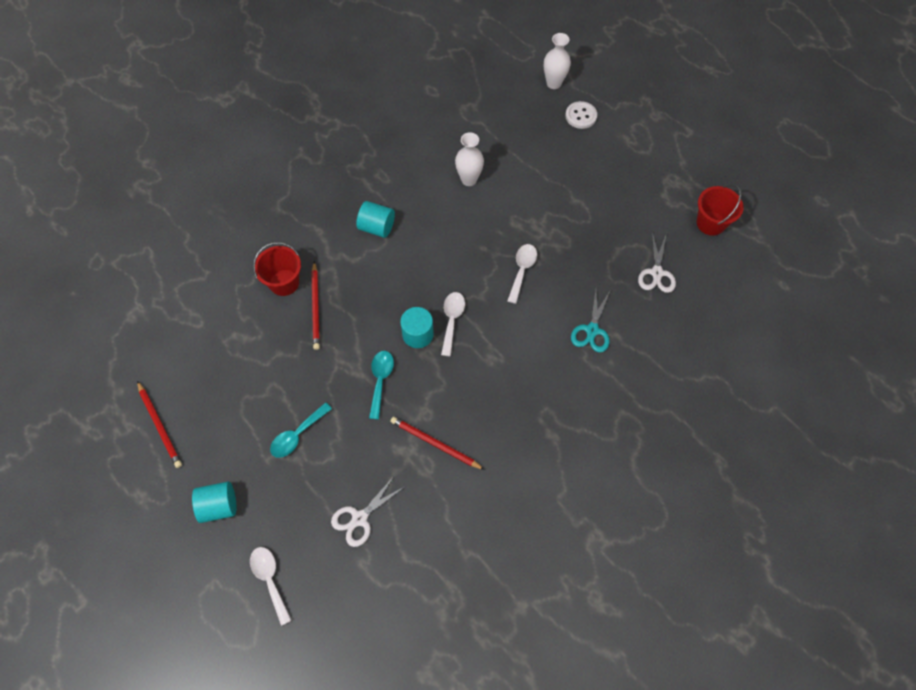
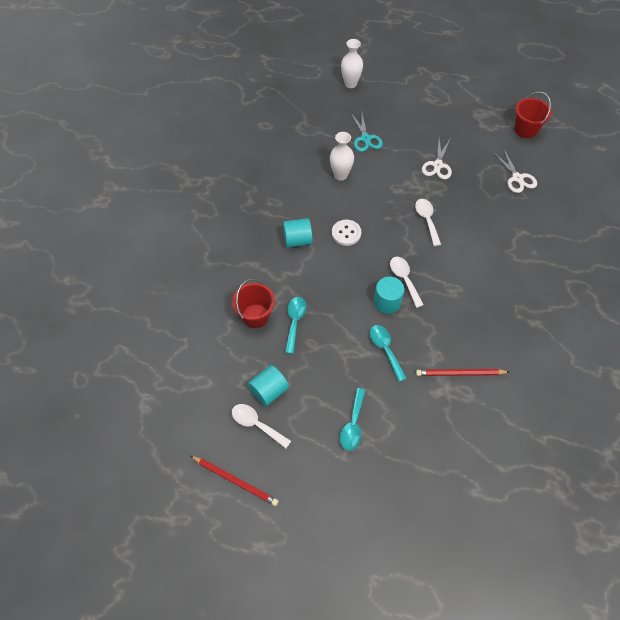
camera: 30 degrees left, 5 degrees down
turquoise cylinder [192,482,236,523] -> turquoise cylinder moved to [248,365,289,406]
white spoon [250,547,292,626] -> white spoon moved to [232,404,291,448]
red pencil [311,261,320,350] -> turquoise spoon [285,297,307,354]
white scissors [331,475,406,547] -> white scissors moved to [422,139,452,179]
white button [565,101,597,129] -> white button moved to [332,220,361,246]
turquoise scissors [571,290,610,352] -> turquoise scissors moved to [351,113,383,152]

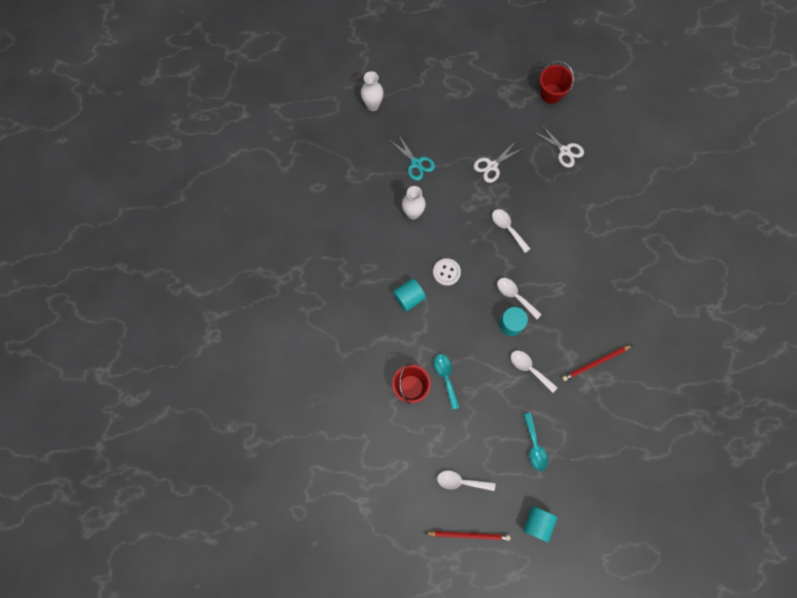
camera: 25 degrees left, 15 degrees up
turquoise cylinder [248,365,289,406] -> turquoise cylinder moved to [523,506,558,543]
turquoise spoon [370,325,407,382] -> white spoon [511,350,558,393]
white scissors [422,139,452,179] -> white scissors turned 60 degrees clockwise [473,141,523,183]

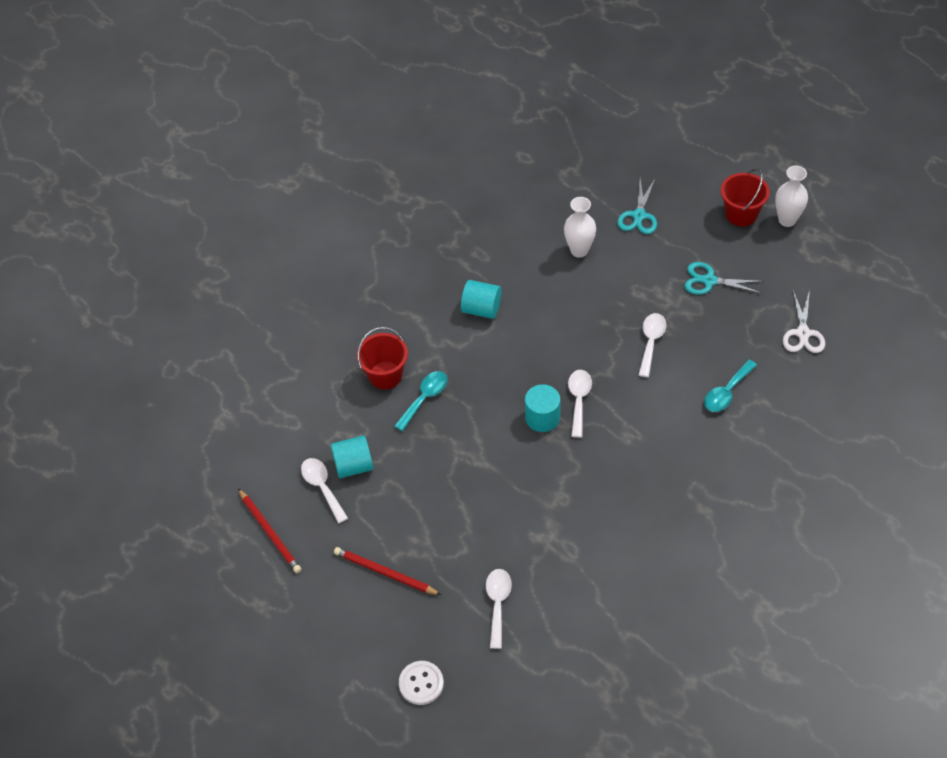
camera: 55 degrees right, 20 degrees down
white vase [361,71,383,111] -> white vase moved to [775,166,808,227]
white button [433,258,461,286] -> white button moved to [399,661,444,705]
white scissors [473,141,523,183] -> turquoise scissors [684,262,764,295]
white spoon [511,350,558,393] -> white spoon moved to [486,569,512,649]
turquoise spoon [523,413,548,471] -> turquoise spoon moved to [704,360,757,412]
turquoise cylinder [523,506,558,543] -> turquoise cylinder moved to [331,435,373,478]
red bucket [540,61,574,104] -> red bucket moved to [721,168,770,227]
red pencil [562,345,632,381] -> red pencil moved to [334,547,441,595]

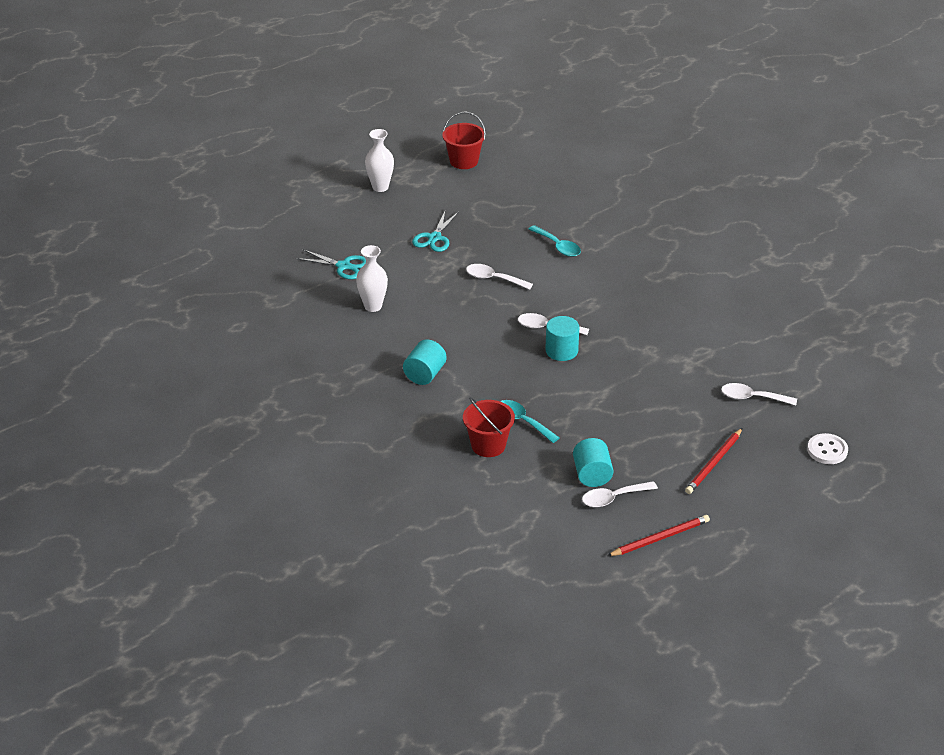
camera: 85 degrees left, 15 degrees down
red bucket [721,168,770,227] -> red bucket moved to [442,112,486,169]
white scissors [783,290,825,353] -> none

